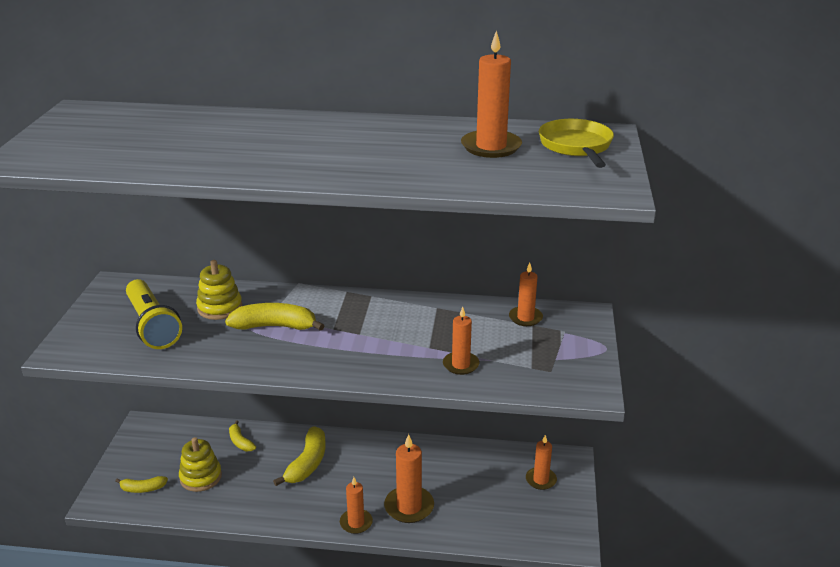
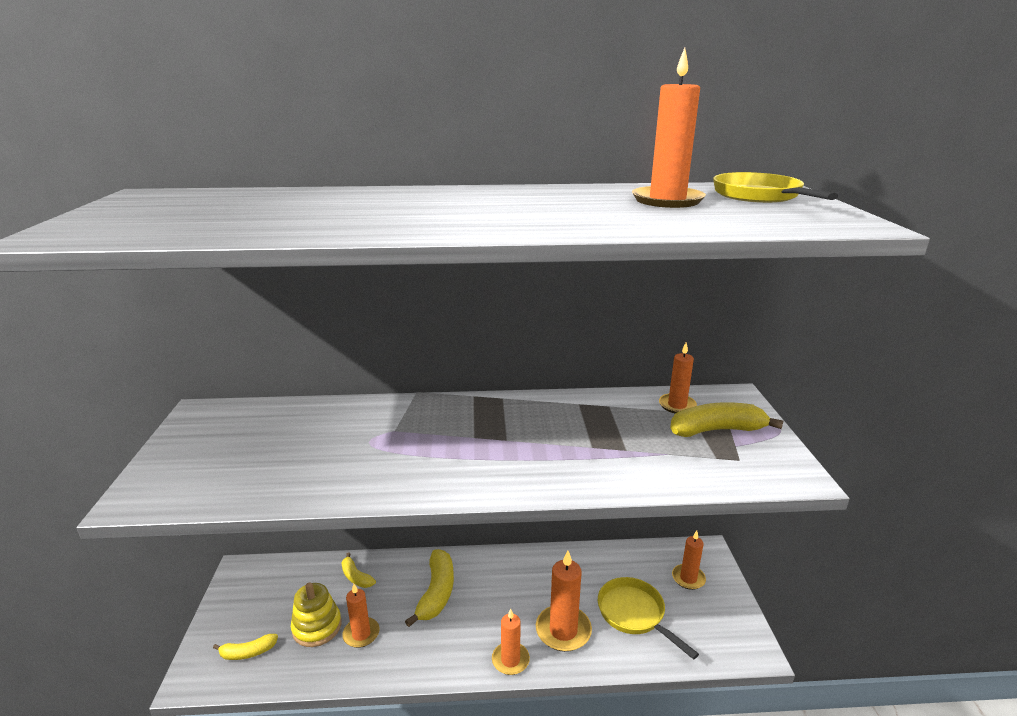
camera: 10 degrees left, 5 degrees down
yellow flashlight [126,279,182,349] -> none
yellow stacking toy [196,260,242,320] -> none
yellow banana [225,303,324,331] -> yellow banana moved to [670,402,783,437]
orange candle [443,307,479,375] -> orange candle moved to [342,584,380,648]
none -> yellow pan [598,577,699,660]

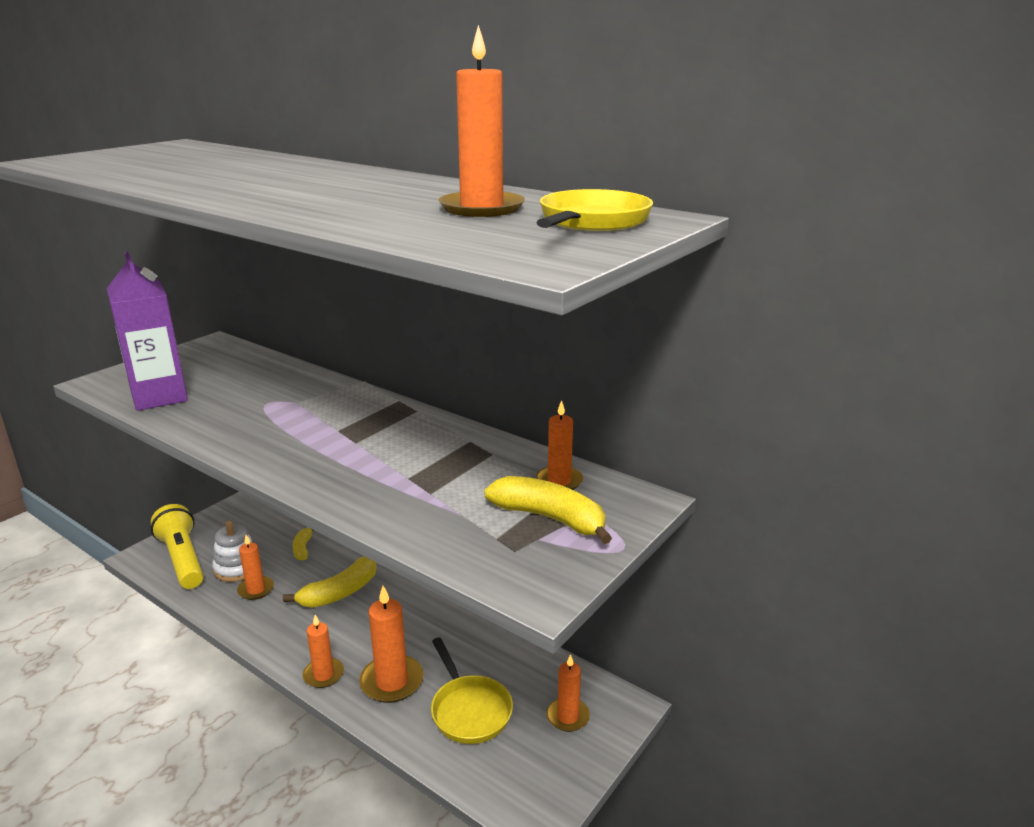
camera: 40 degrees right, 0 degrees up
yellow banana [213,634,278,660] -> yellow flashlight [151,504,204,589]
yellow stacking toy [291,582,341,647] -> white stacking toy [212,521,261,582]
yellow pan [598,577,699,660] -> yellow pan turned 150 degrees clockwise [431,638,513,744]
none -> purple carton [107,252,188,411]

